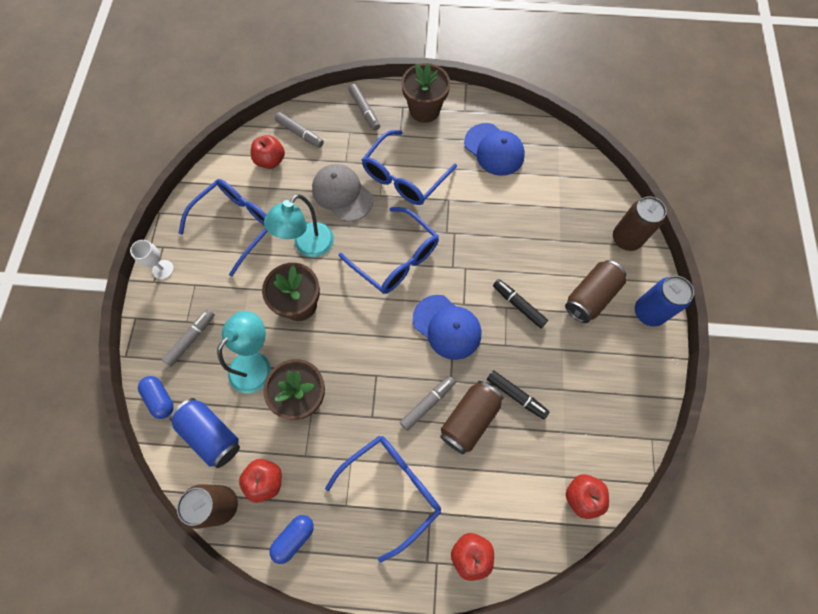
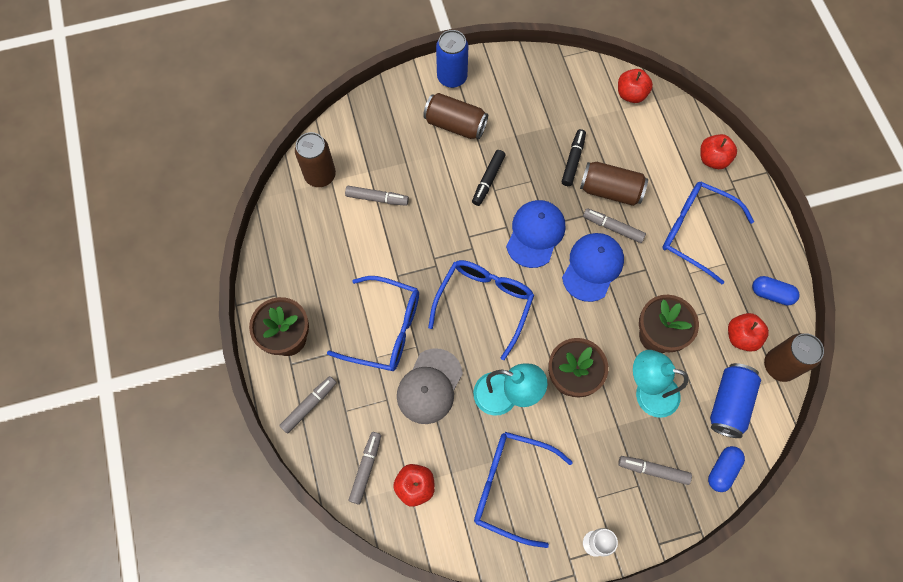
camera: 110 degrees left, 0 degrees up
blue cap [464,123,525,176] -> blue cap moved to [562,233,624,302]
brown can [613,196,666,251] -> brown can moved to [295,132,336,187]
none -> grey marker [345,186,409,206]

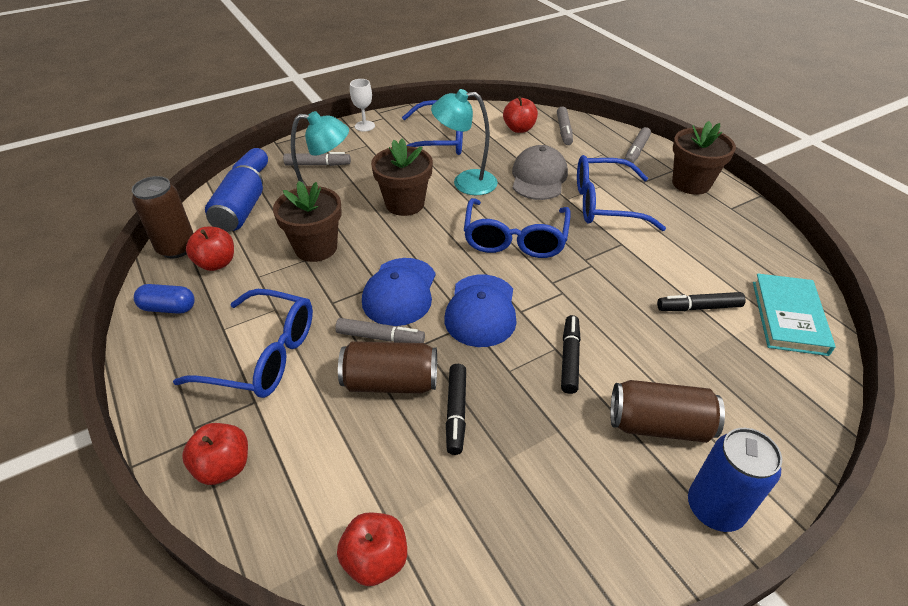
camera: 165 degrees right, 25 degrees down
brown can [295,132,336,187] -> turquoise book [753,273,836,356]
grey marker [345,186,409,206] -> black marker [657,292,746,311]

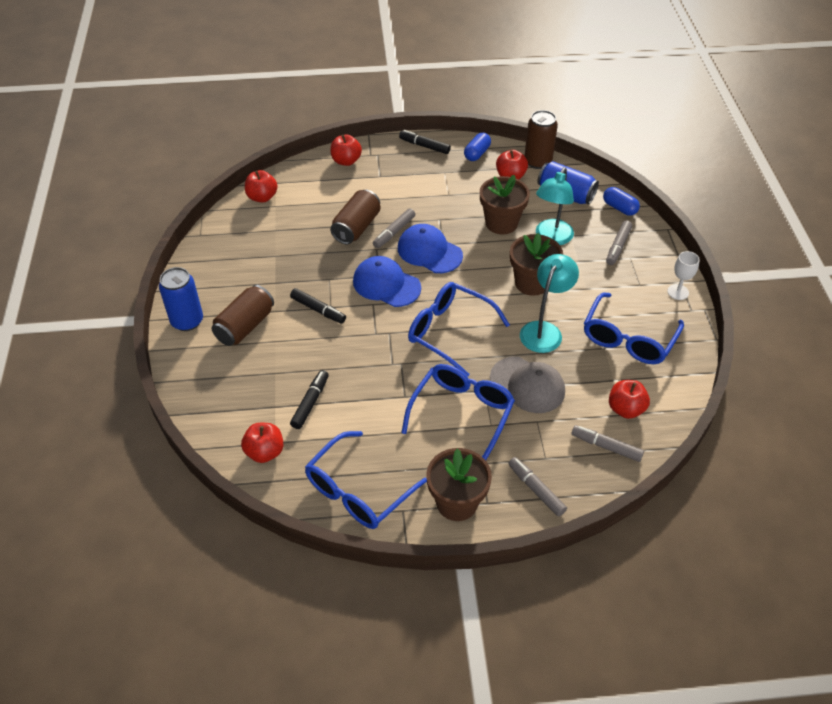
camera: 115 degrees right, 5 degrees up
blue glasses [173,289,313,398] -> blue glasses moved to [305,431,427,529]
black marker [446,364,466,455] -> black marker moved to [399,130,451,154]
turquoise book [753,273,836,356] -> red apple [241,423,283,463]

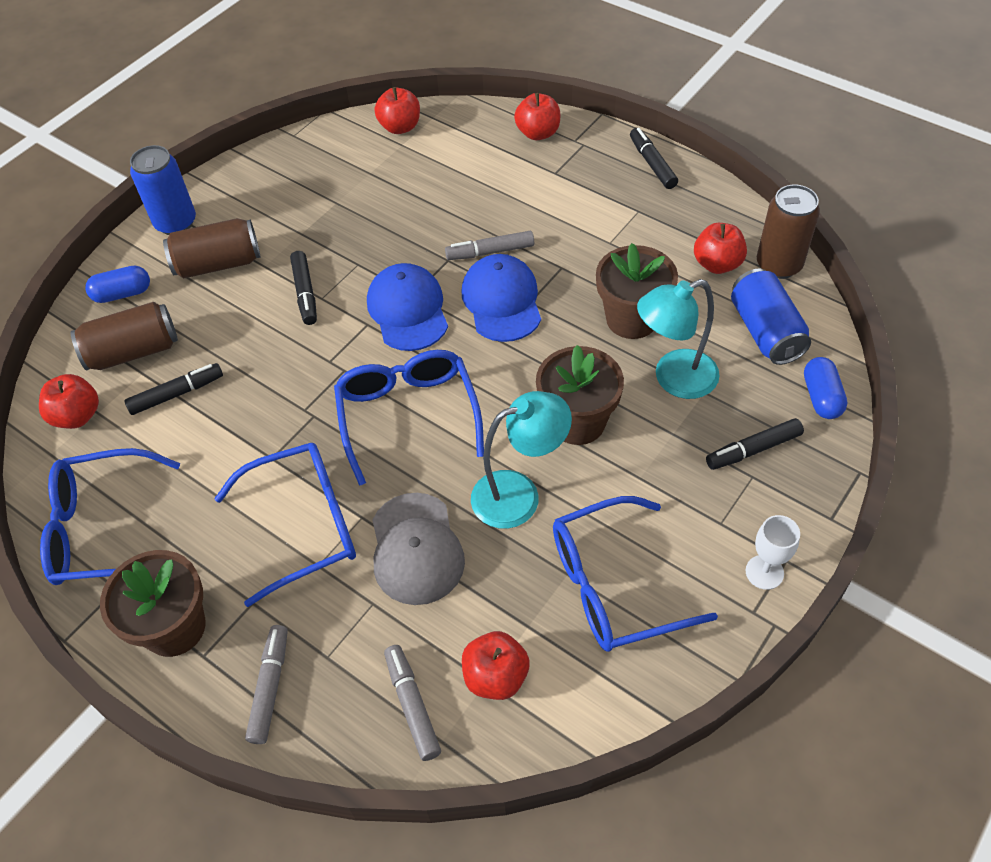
camera: 45 degrees right, 5 degrees up
brown can [330,190,381,244] -> brown can moved to [71,302,178,370]
blue capsule [464,133,491,161] -> blue capsule moved to [85,266,150,303]
grey marker [606,220,632,265] -> black marker [706,418,804,470]

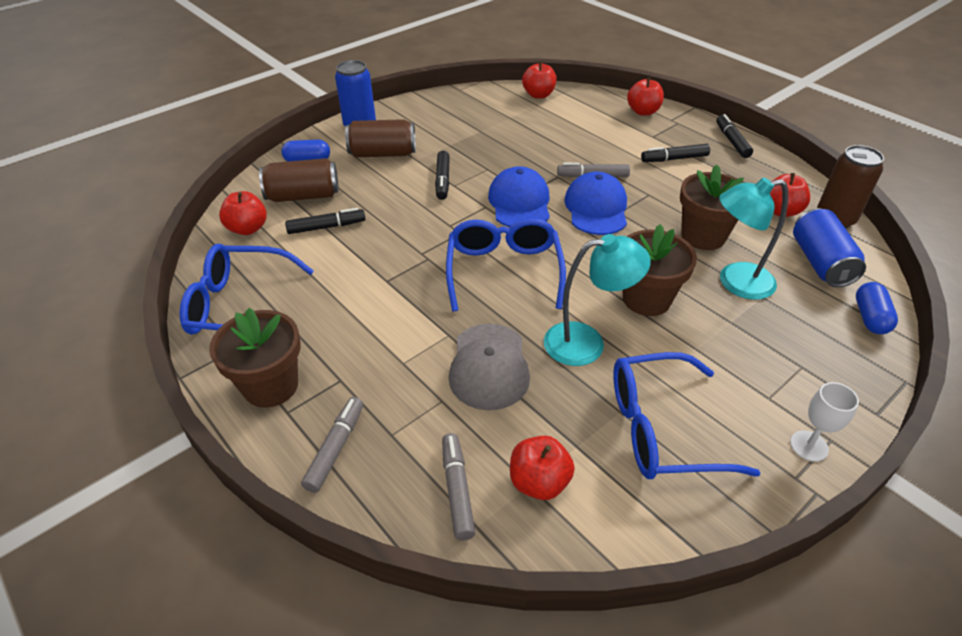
camera: 10 degrees right, 10 degrees down
blue glasses [214,443,356,607] -> none
black marker [706,418,804,470] -> black marker moved to [641,144,710,162]

